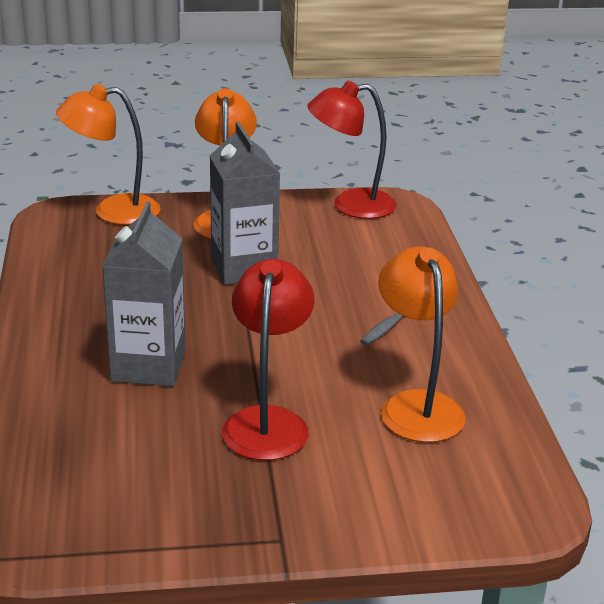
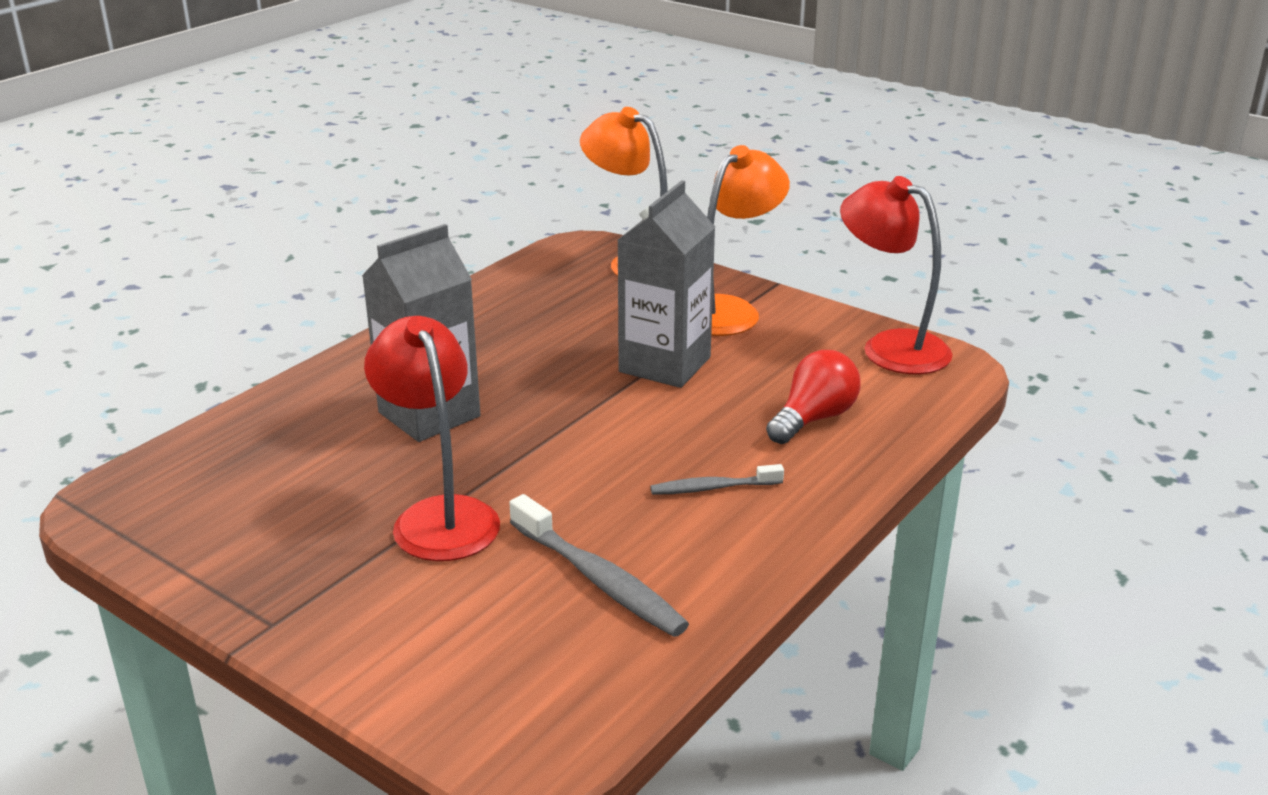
camera: 45 degrees right, 0 degrees up
red lamp [222,259,314,460] -> red lamp turned 75 degrees counterclockwise [364,316,500,561]
orange lamp [378,246,465,443] -> grey toothbrush [509,494,689,637]
none -> red light bulb [766,350,861,444]

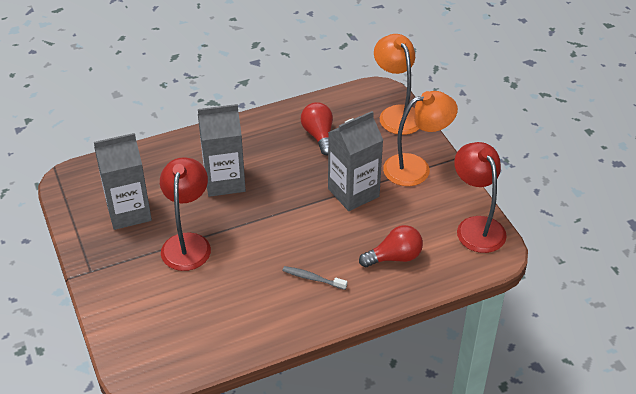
camera: 30 degrees right, 15 degrees up
grey toothbrush [509,494,689,637] -> none
none -> grey carton [94,133,152,230]
none -> red light bulb [301,102,333,155]

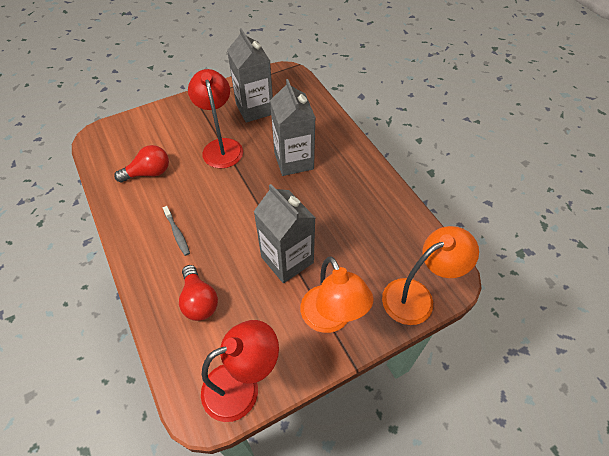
camera: 85 degrees right, 10 degrees up
red lamp [160,157,211,271] -> red lamp turned 105 degrees counterclockwise [188,69,243,168]
grey toothbrush [282,266,347,290] -> grey toothbrush turned 135 degrees clockwise [163,206,190,256]
red light bulb [301,102,333,155] -> red light bulb moved to [114,145,169,182]

